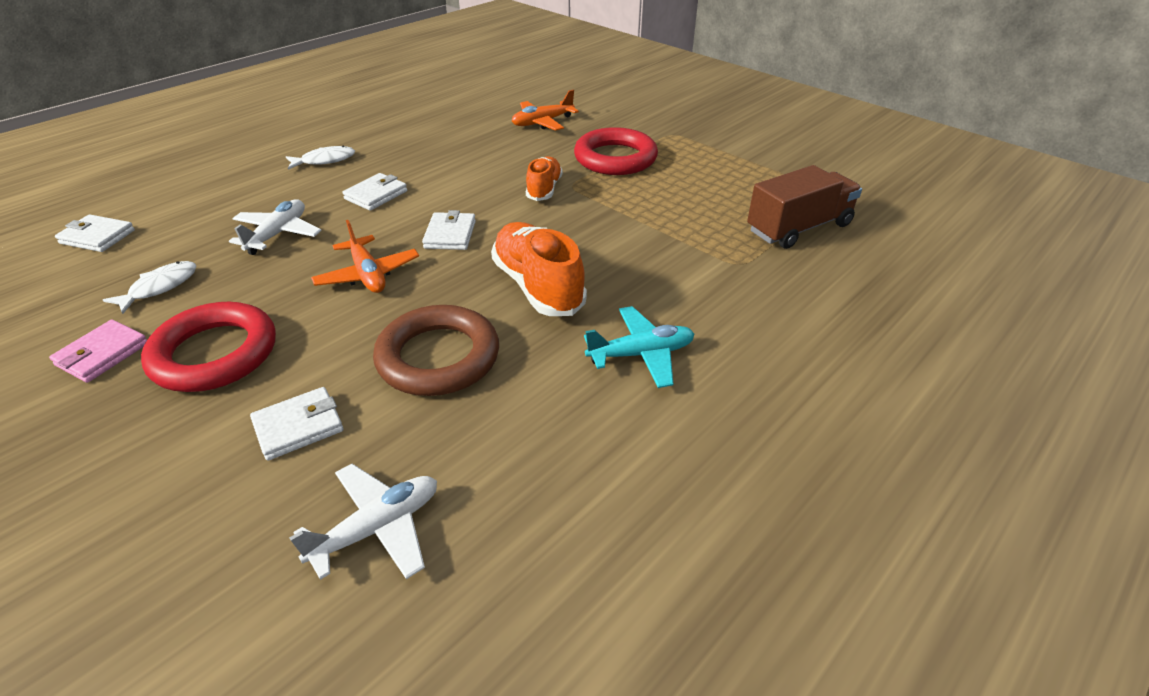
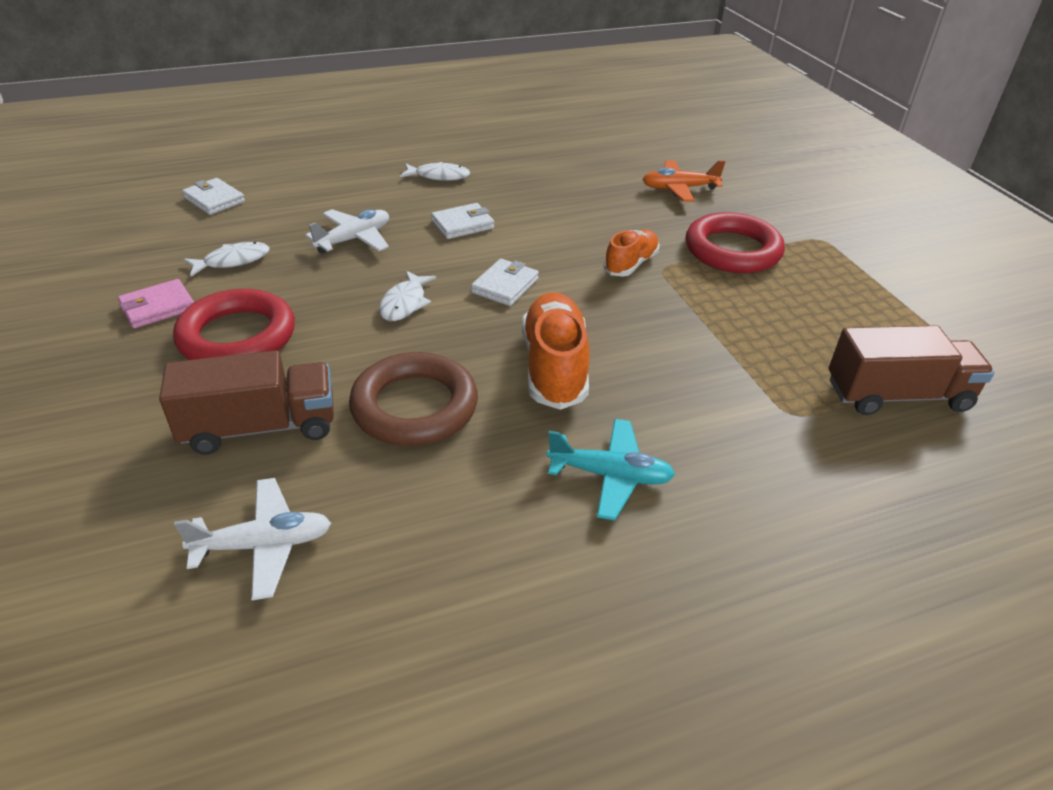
camera: 25 degrees right, 0 degrees up
white wallet [250,387,343,461] -> brown truck [159,350,334,455]
orange plane [311,220,419,293] -> white fish [379,271,436,321]

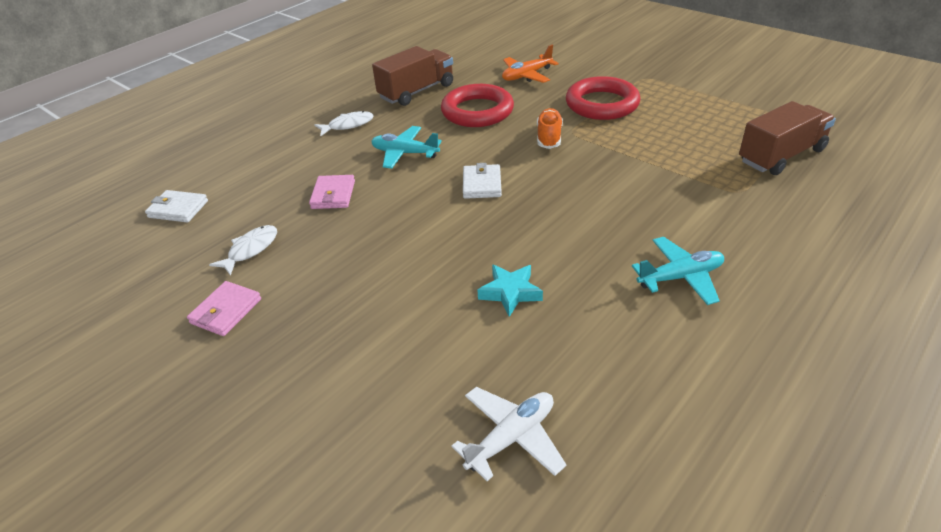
camera: 25 degrees left, 0 degrees up
brown truck [159,350,334,455] -> brown truck moved to [372,46,453,106]
red ring [173,289,295,360] -> red ring moved to [441,84,514,127]
white plane [305,209,389,254] -> pink wallet [309,175,355,209]
brown ring [349,352,478,446] -> turquoise star [477,264,543,317]
white fish [379,271,436,321] -> none
white wallet [431,203,494,239] -> turquoise plane [371,126,442,169]
orange shoe [522,292,589,410] -> none

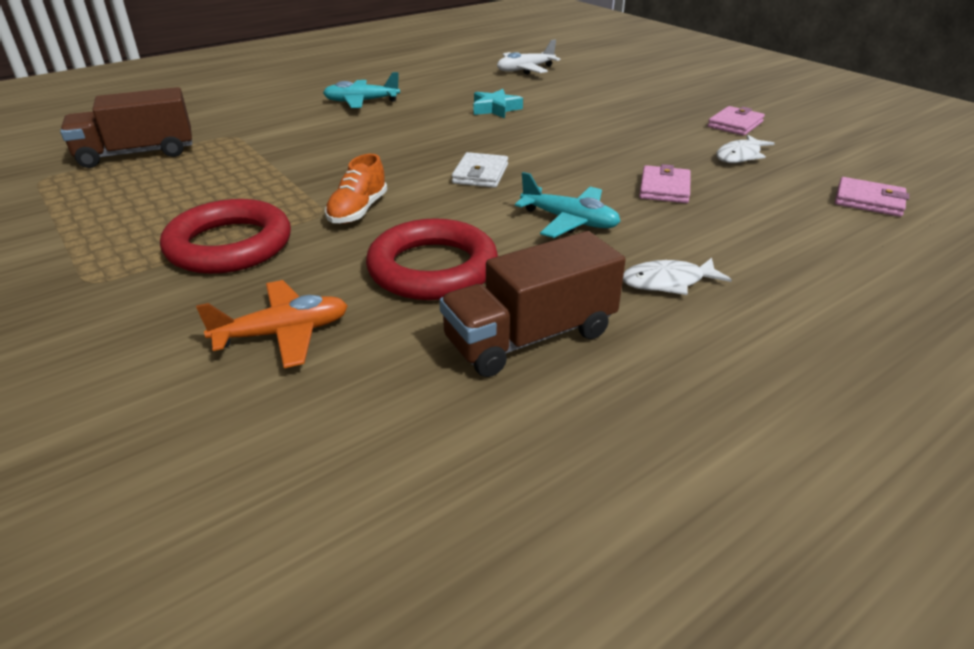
camera: 170 degrees left, 5 degrees down
white wallet [145,190,208,223] -> pink wallet [835,177,909,217]

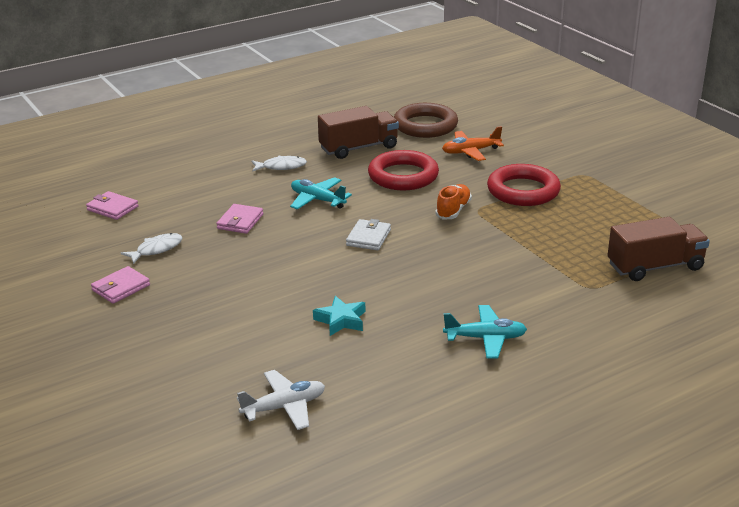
camera: 175 degrees left, 5 degrees down
none -> brown ring [394,103,458,138]

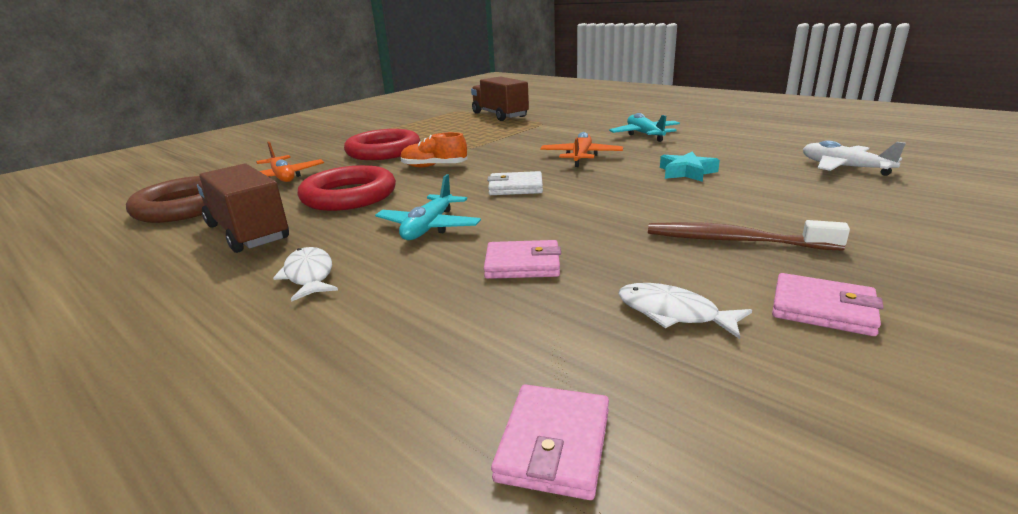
camera: 105 degrees left, 5 degrees down
none -> orange plane [540,132,623,167]
none -> brown toothbrush [648,220,850,251]

